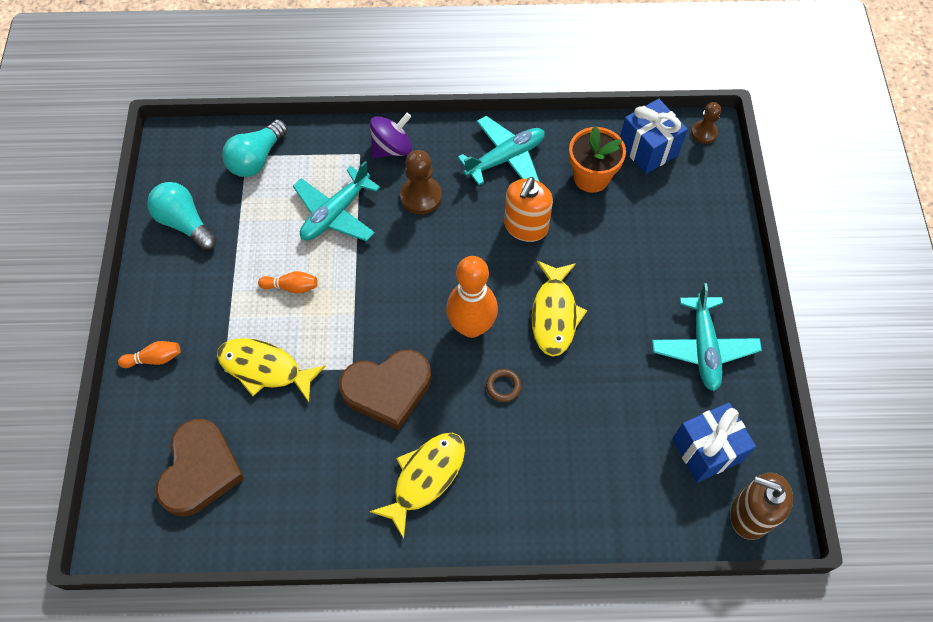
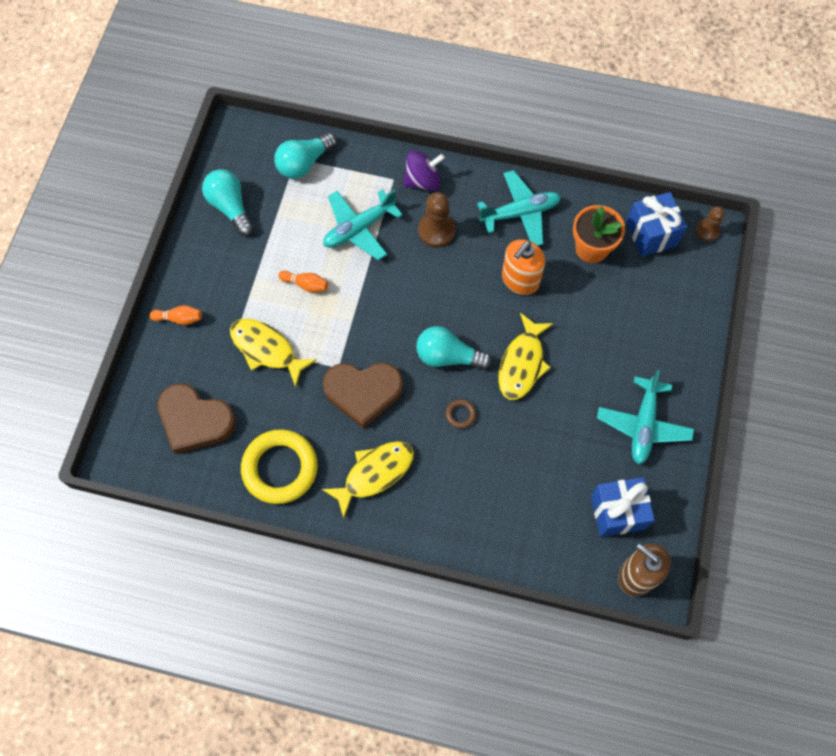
camera: 15 degrees right, 5 degrees up
brown heart [155,419,245,516] -> brown heart turned 90 degrees clockwise [157,383,236,454]
orange bowling pin [446,256,498,338] -> turquoise light bulb [416,326,492,369]
none -> yellow ring [241,429,318,504]

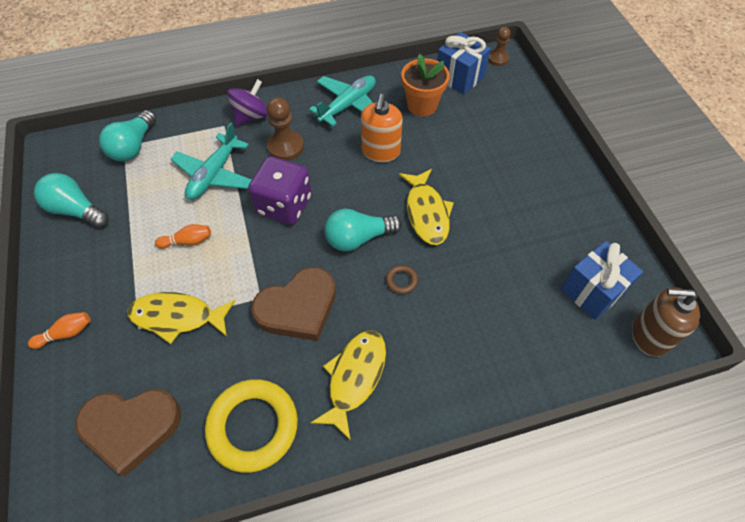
camera: 30 degrees left, 10 degrees down
turquoise plane [597,370,694,465] -> none
none -> purple dice [248,156,312,225]

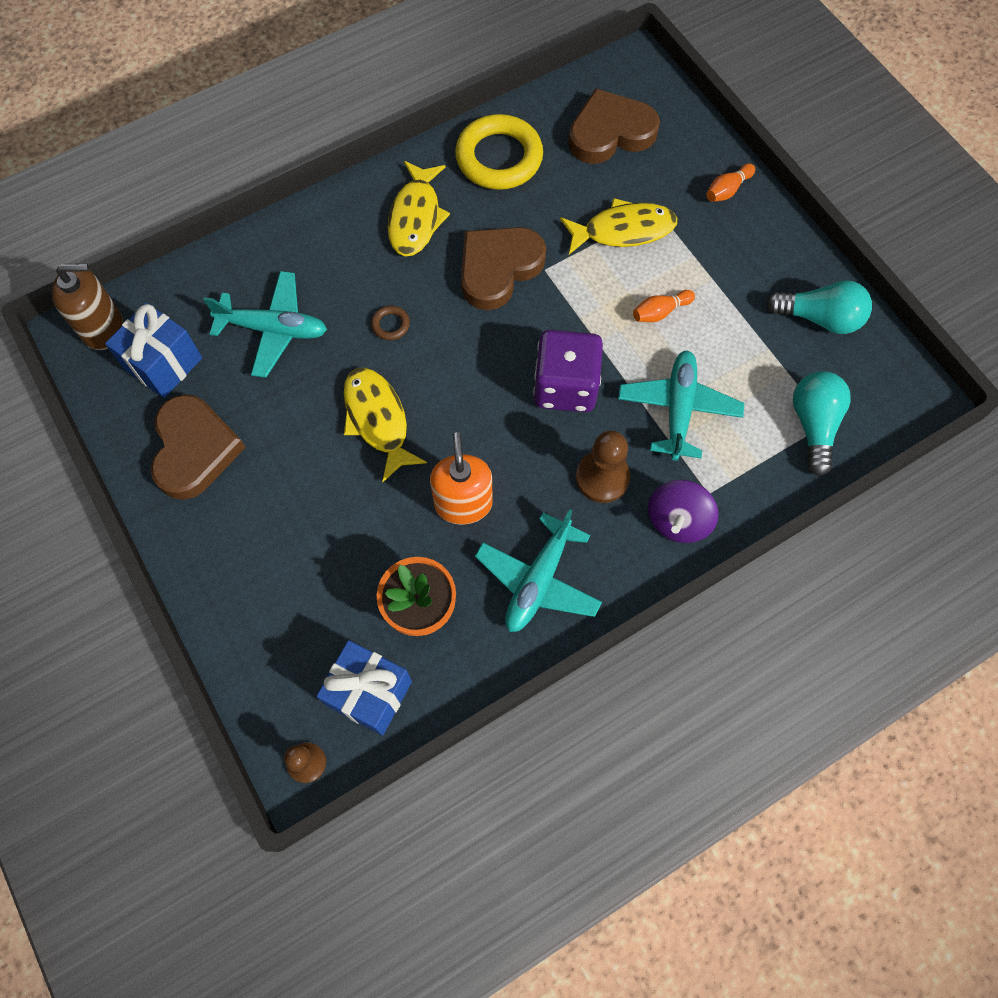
camera: 165 degrees right, 10 degrees up
turquoise light bulb [324,209,402,251] -> none
none -> brown heart [151,394,246,500]
none -> turquoise plane [203,271,327,378]

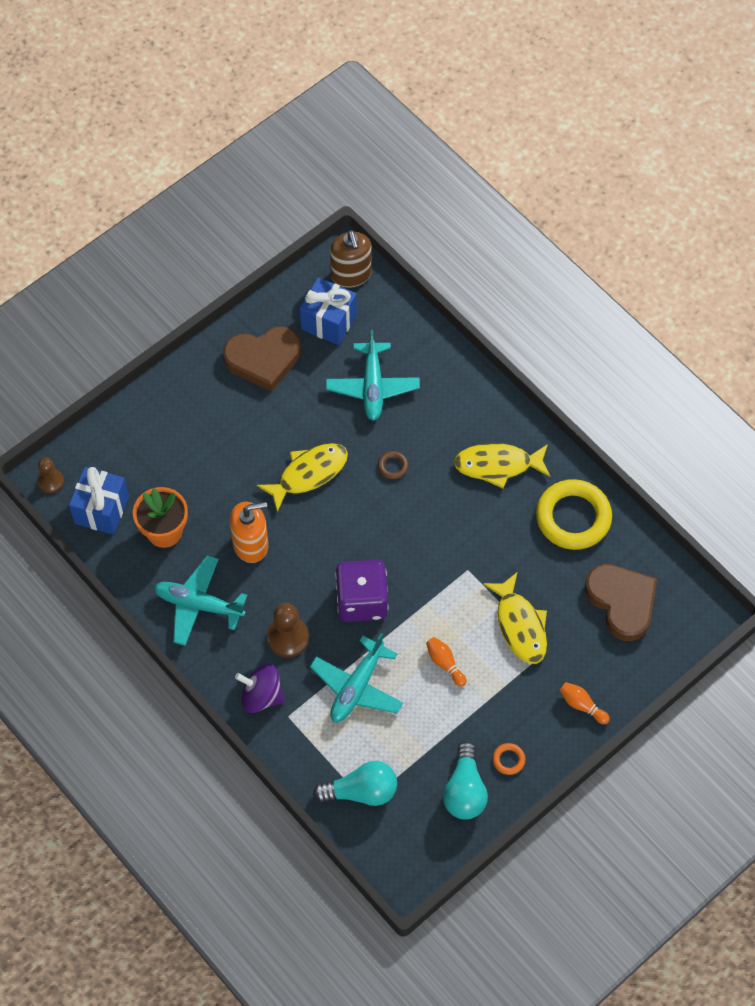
camera: 80 degrees right, 5 degrees down
brown heart [461,227,546,310] -> none
turquoise plane [618,351,745,461] -> turquoise plane turned 120 degrees clockwise [310,633,403,722]
none -> orange ring [493,743,525,775]

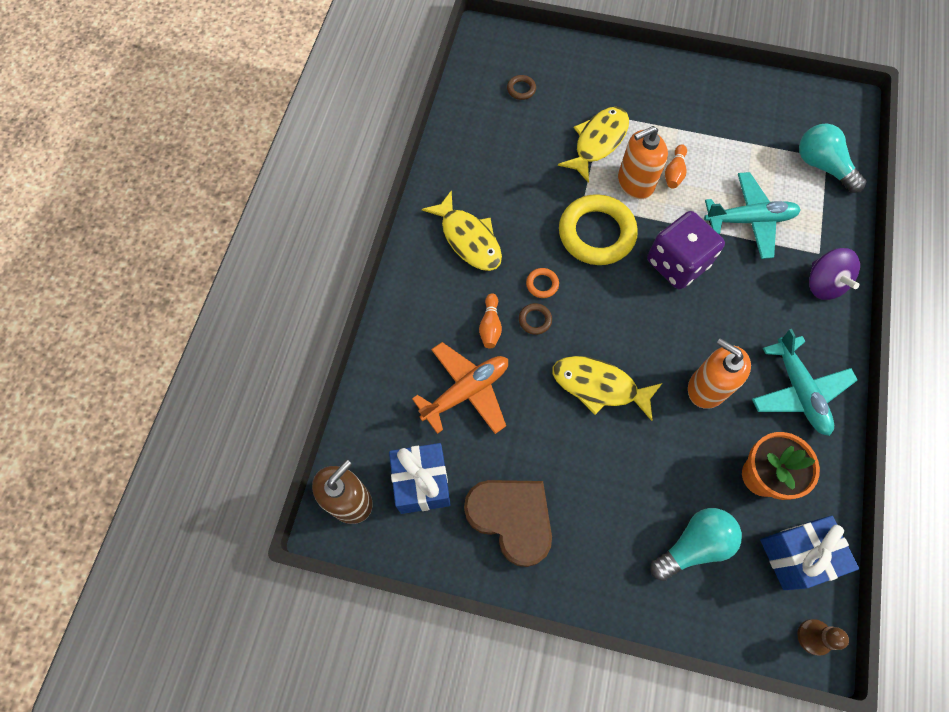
camera: 125 degrees left, 5 degrees up
brown pawn [267,603,309,658] -> none
turquoise plane [326,330,420,421] -> orange plane [412,342,508,434]
turquoise light bulb [443,741,488,820] -> turquoise light bulb moved to [650,508,742,581]
orange ring [493,743,525,775] -> orange ring moved to [526,268,559,298]
yellow ring [536,479,612,550] -> yellow ring moved to [559,194,638,265]
orange bowling pin [559,682,610,724] -> orange bowling pin moved to [479,293,502,348]
brown heart [585,564,657,641] -> brown ring [507,75,536,100]
none -> orange soap dispenser [618,126,668,199]

